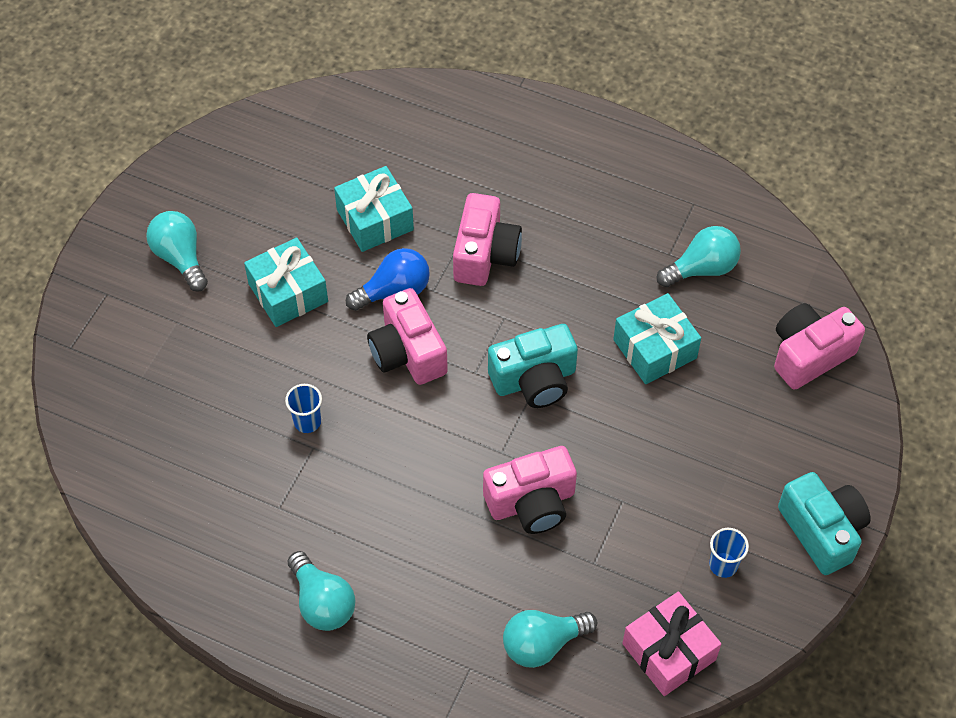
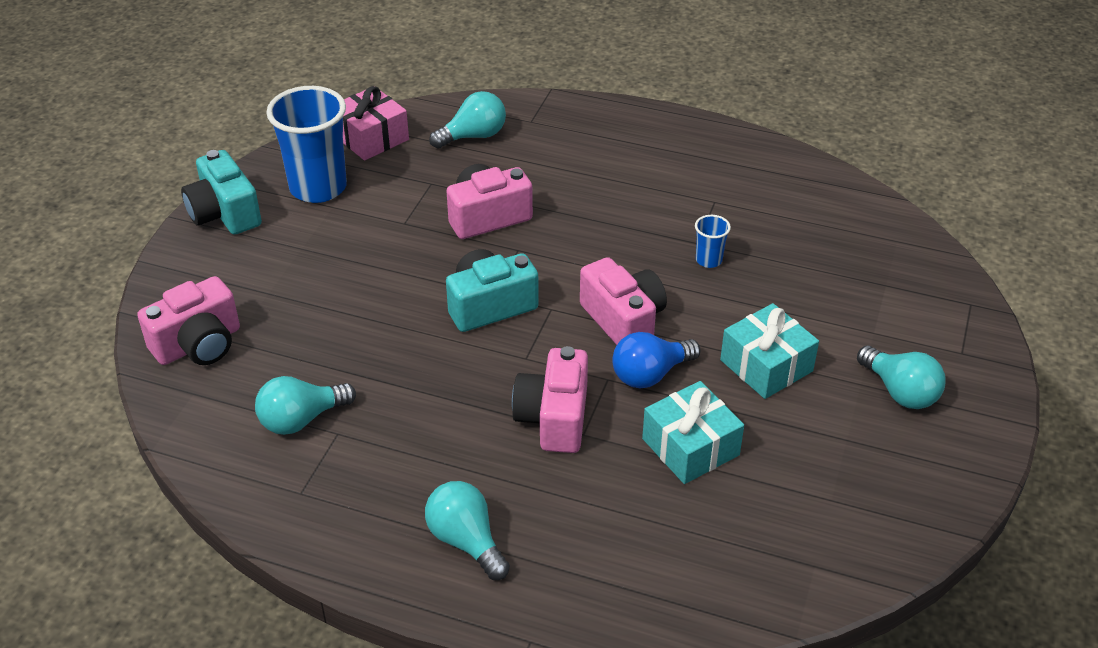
camera: 175 degrees right, 15 degrees down
turquoise light bulb [288,551,356,631] -> turquoise light bulb moved to [425,481,510,580]
turquoise gift [613,293,701,384] -> none
blue cup [709,528,749,578] -> blue cup [266,86,347,203], size x2.28

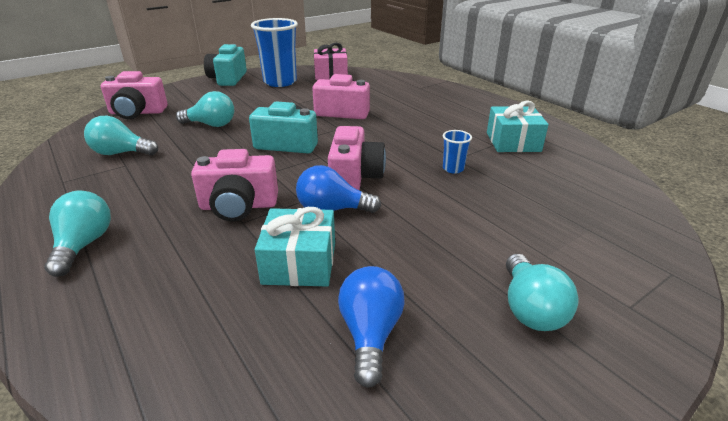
camera: 35 degrees right, 10 degrees down
turquoise light bulb [429,91,506,148] -> turquoise light bulb moved to [176,91,234,127]
pink camera [512,346,588,453] -> pink camera turned 135 degrees counterclockwise [191,149,278,222]
turquoise gift [720,303,819,399] -> turquoise gift moved to [487,101,549,152]
none -> blue light bulb [338,266,405,388]

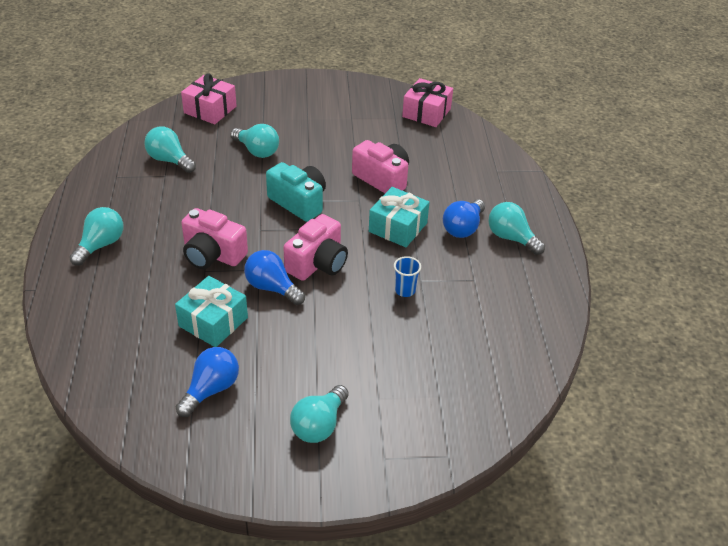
camera: 30 degrees right, 10 degrees up
pink camera [101,71,168,119] -> pink gift [181,73,237,124]
turquoise camera [204,44,247,86] -> none
blue cup [251,18,298,87] -> none
turquoise gift [487,101,549,152] -> turquoise gift moved to [369,187,430,247]
none -> blue light bulb [443,199,485,238]
none -> turquoise light bulb [488,202,545,255]

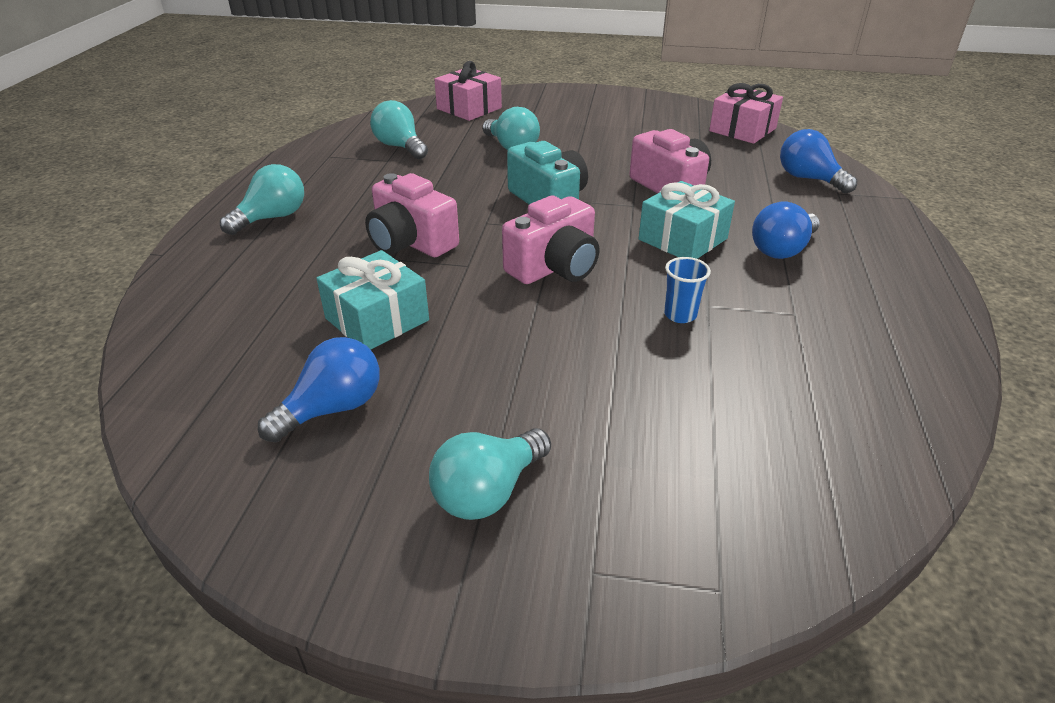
camera: 15 degrees right, 5 degrees down
blue light bulb [244,250,305,305] -> blue light bulb moved to [780,129,857,194]
turquoise light bulb [488,202,545,255] -> none

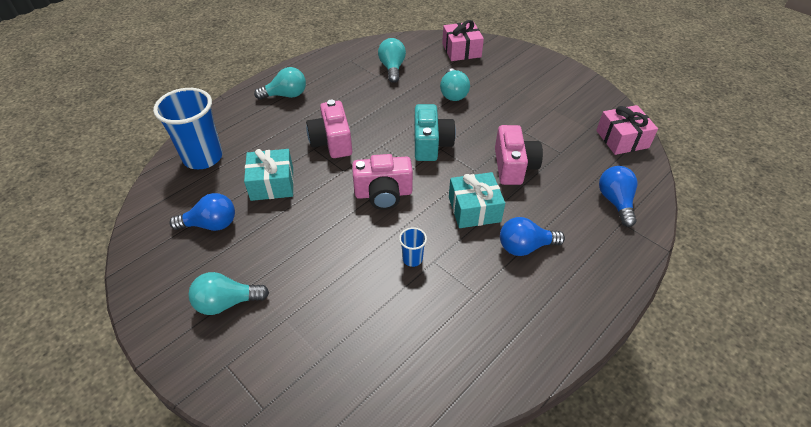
camera: 35 degrees right, 10 degrees up
none -> blue cup [153,88,223,169]

